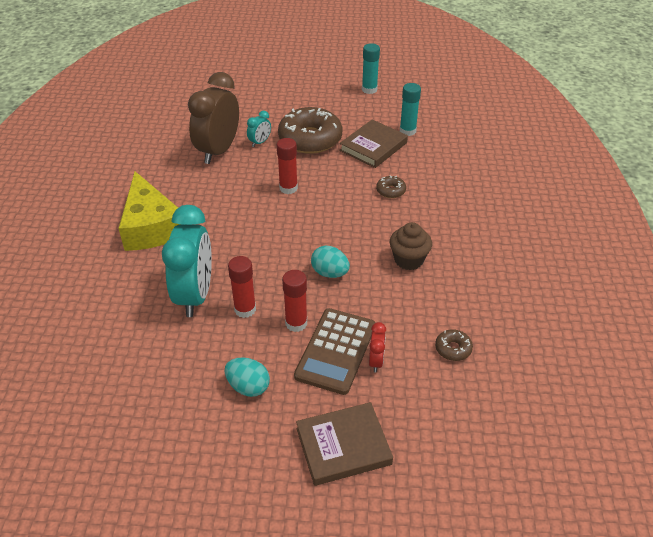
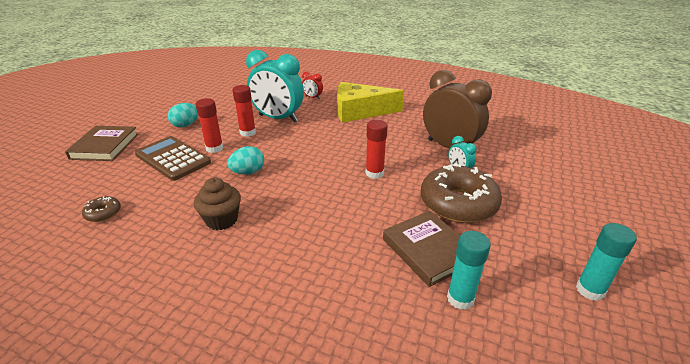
camera: 110 degrees right, 10 degrees down
red clock [369,322,386,372] -> red clock moved to [302,71,323,99]
brown donut [376,175,406,198] -> none

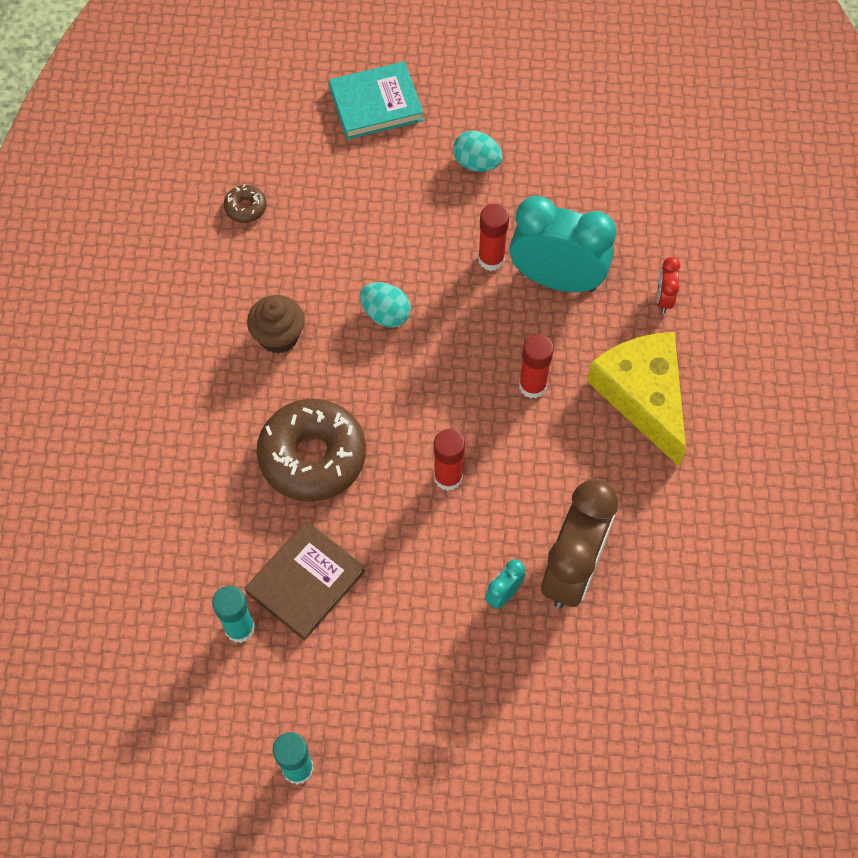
camera: 70 degrees right, 30 degrees up
brown book [65,126,138,161] -> turquoise book [329,62,423,140]
brown calculator [135,136,211,181] -> none
red glue stick [196,98,223,153] -> red glue stick moved to [519,334,554,398]
turquoise clock [246,50,304,122] -> turquoise clock turned 105 degrees clockwise [510,196,617,292]
brown donut [421,164,502,223] -> brown donut moved to [257,399,366,502]

